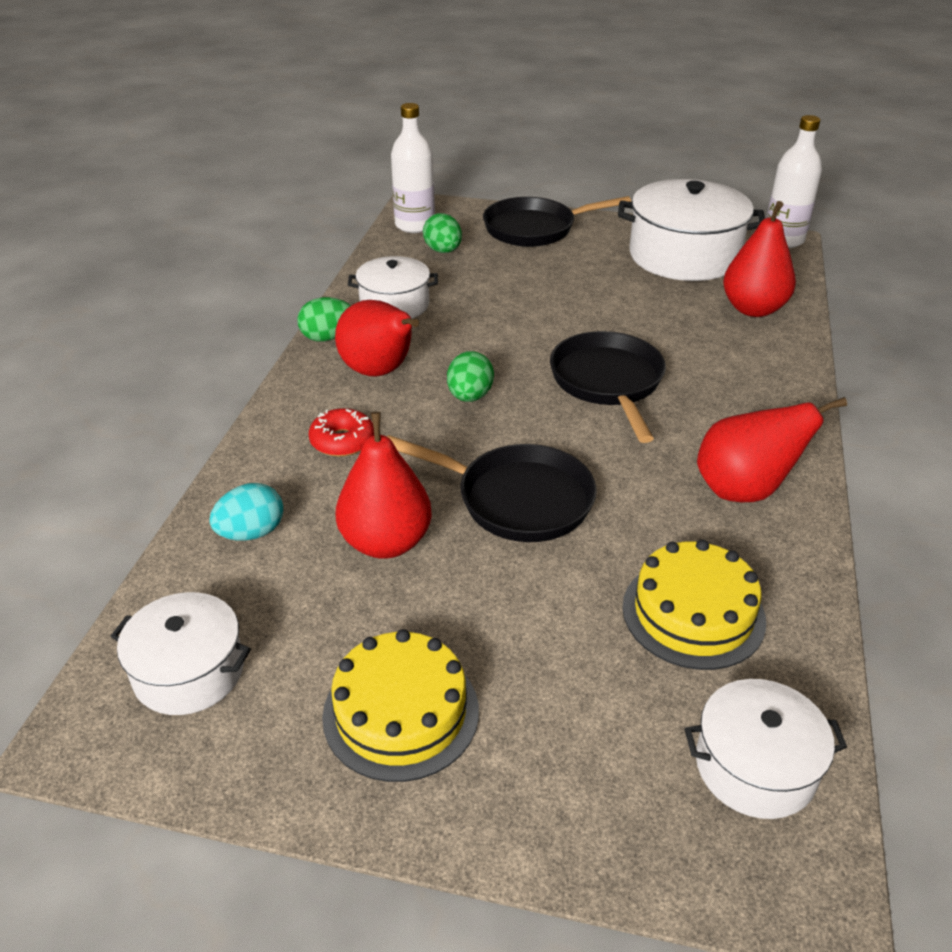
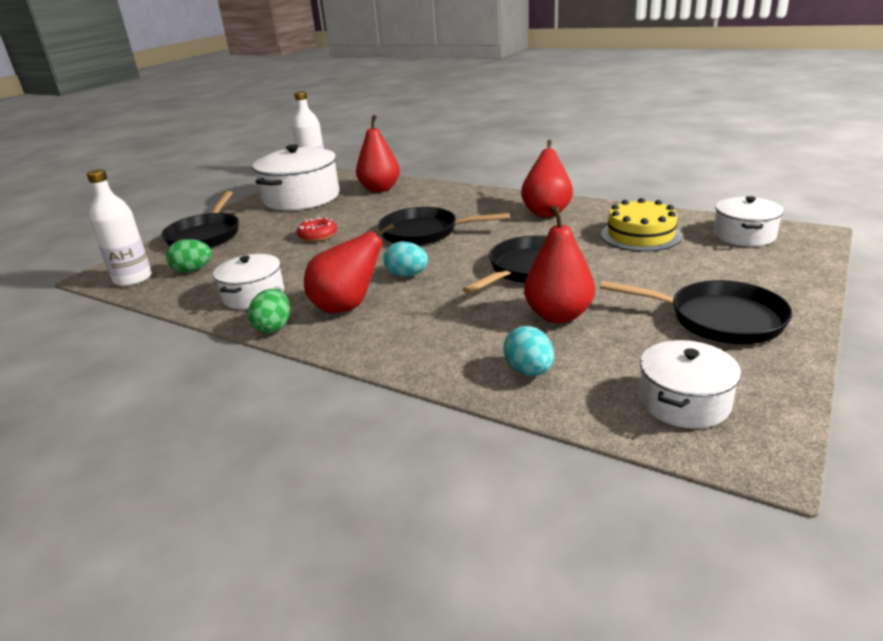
camera: 70 degrees left, 10 degrees down
red donut [309,408,374,457] -> red donut moved to [297,217,337,242]
yellow cake [322,629,479,782] -> black pan [600,280,792,344]
green egg [447,351,494,402] -> turquoise egg [383,242,428,277]

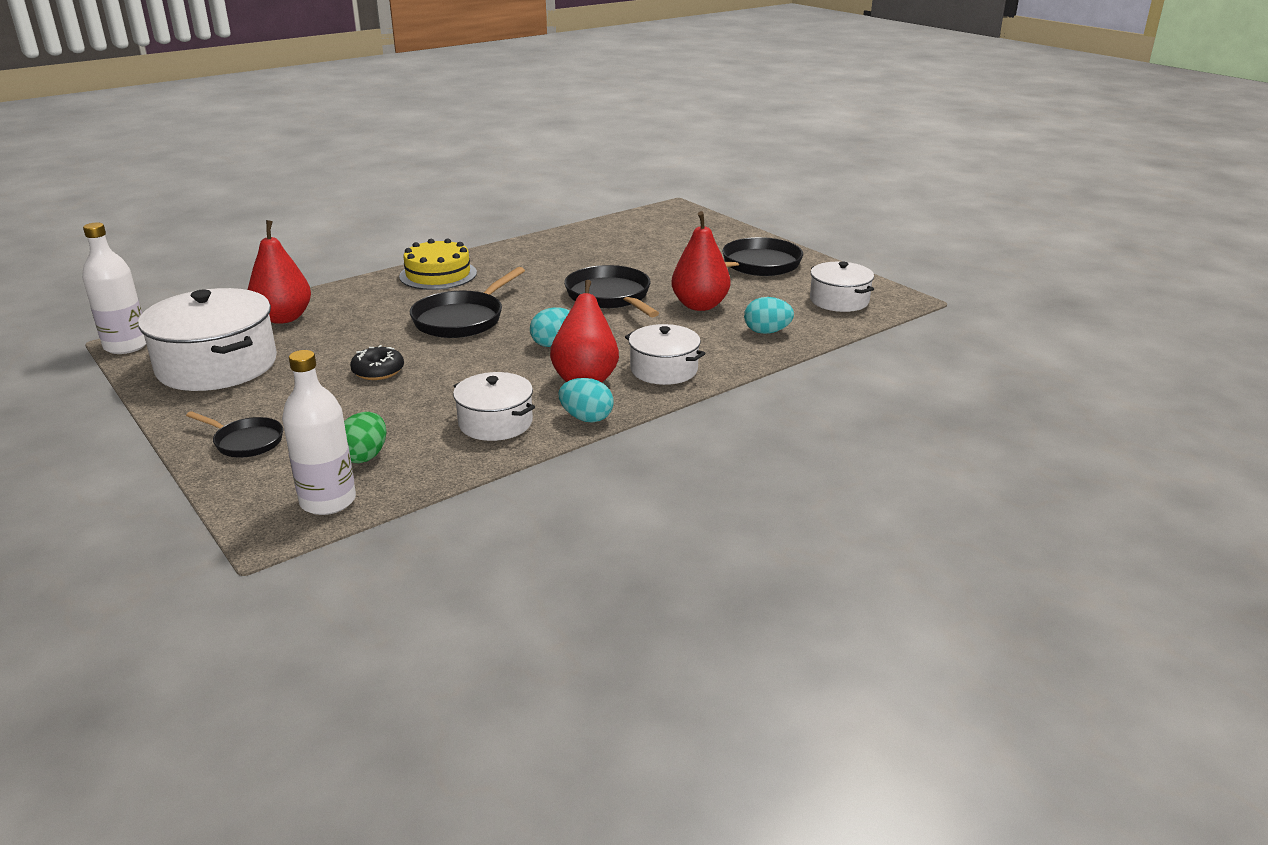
camera: 70 degrees left, 0 degrees up
black pan [161,191,239,248] -> black pan [186,411,283,457], size x0.59
green egg [248,289,290,333] -> turquoise egg [558,378,613,422]
red donut [297,217,337,242] -> black donut [350,345,404,380]
red pear [521,140,573,217] -> none
yellow cake [601,198,682,252] -> yellow cake moved to [399,238,477,290]
white pot [714,196,784,246] -> white pot moved to [625,324,706,385]

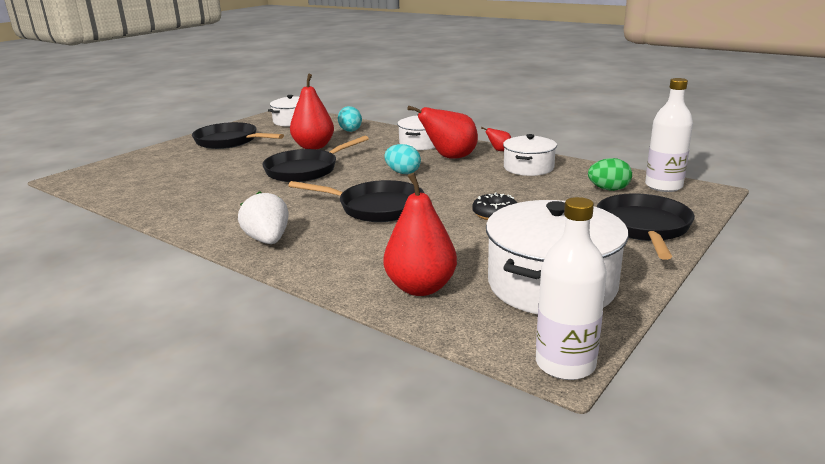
camera: 105 degrees left, 5 degrees down
black pan [186,411,283,457] -> black pan [597,193,695,260], size x1.70
yellow cake [399,238,477,290] -> white strawberry [238,191,289,244]
turquoise egg [558,378,613,422] -> red pear [481,127,511,151]

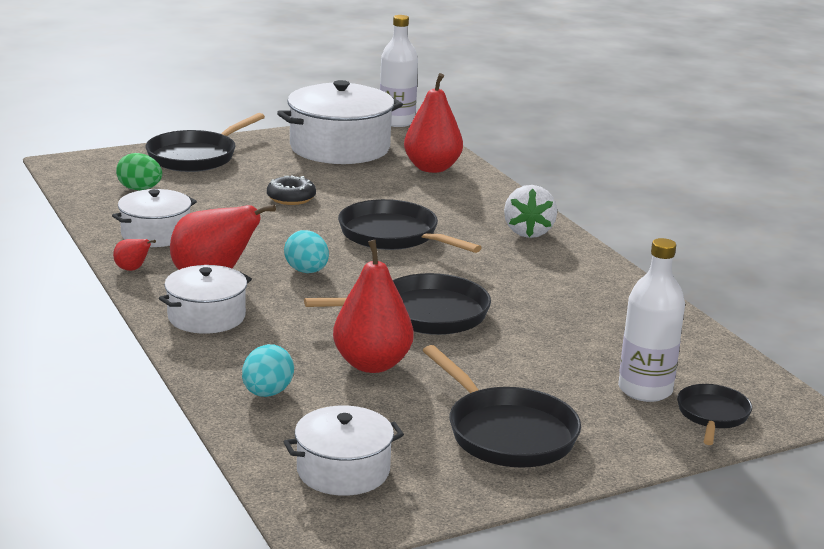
camera: 155 degrees left, 0 degrees up
white bottle [645,78,693,192] -> white bottle moved to [618,238,685,402]
none -> black pan [677,384,752,445]

